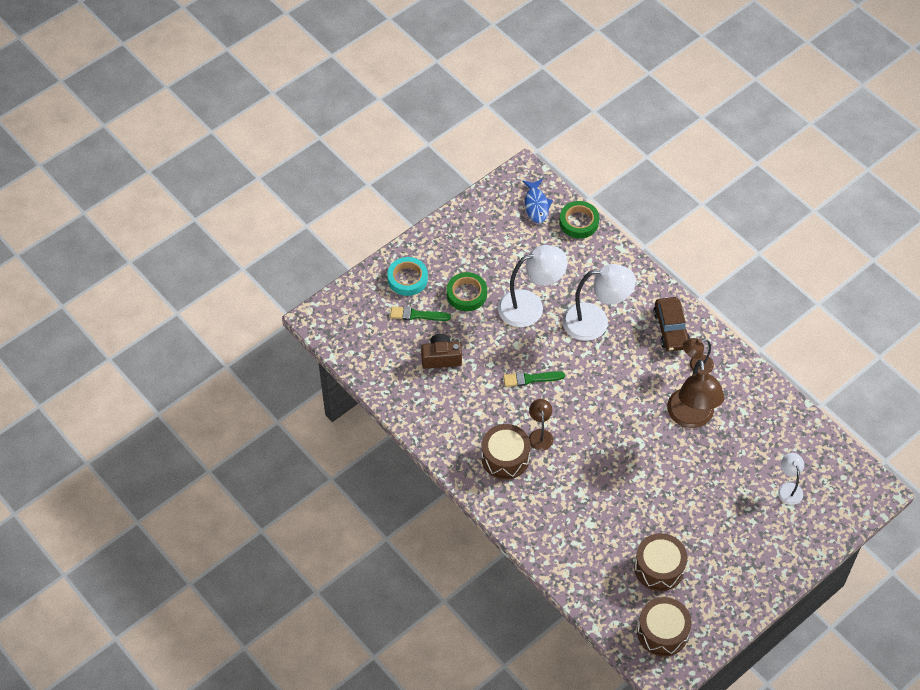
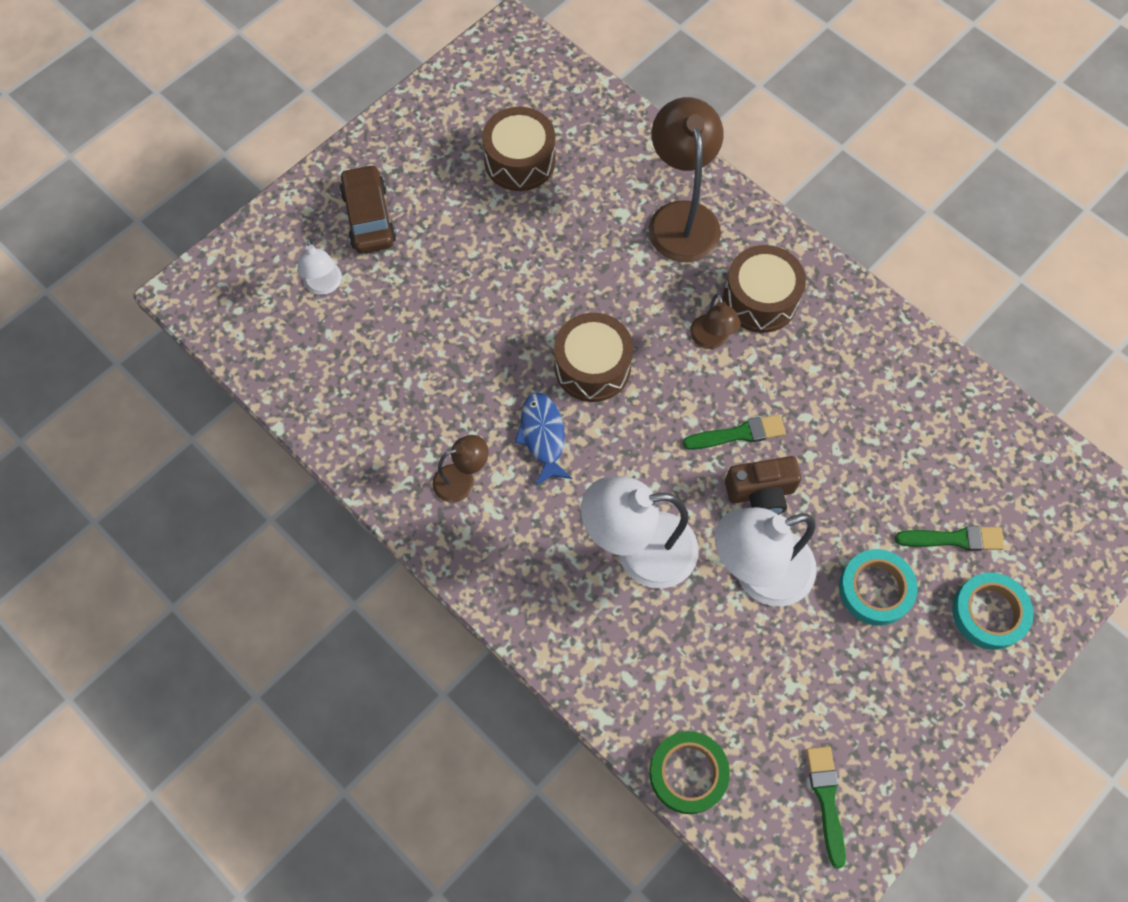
camera: 175 degrees right, 10 degrees up
brown camera [421,334,462,369] -> brown camera moved to [725,456,801,515]
green tape [447,272,487,311] -> turquoise tape [839,549,918,626]
blue fish [522,179,553,223] -> blue fish moved to [515,392,572,486]
brown drum [637,597,692,656] -> brown drum moved to [554,313,633,402]
brown car [653,297,690,351] -> brown car moved to [340,164,396,254]
brown lamp [667,359,725,428] -> brown lamp moved to [649,97,723,262]
none -> green brush [806,746,846,868]

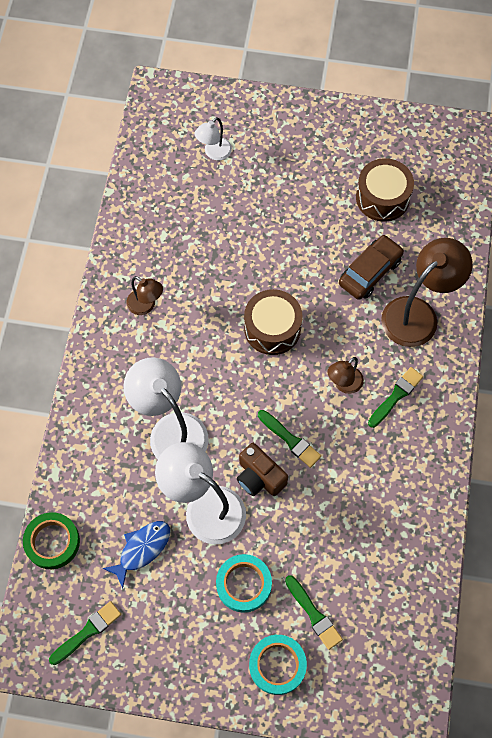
camera: 55 degrees right, 0 degrees up
brown car [340,164,396,254] -> brown car moved to [339,235,404,300]
blue fish [515,392,572,486] -> blue fish moved to [102,521,170,589]
brown drum [723,245,806,333] -> green brush [368,367,423,428]

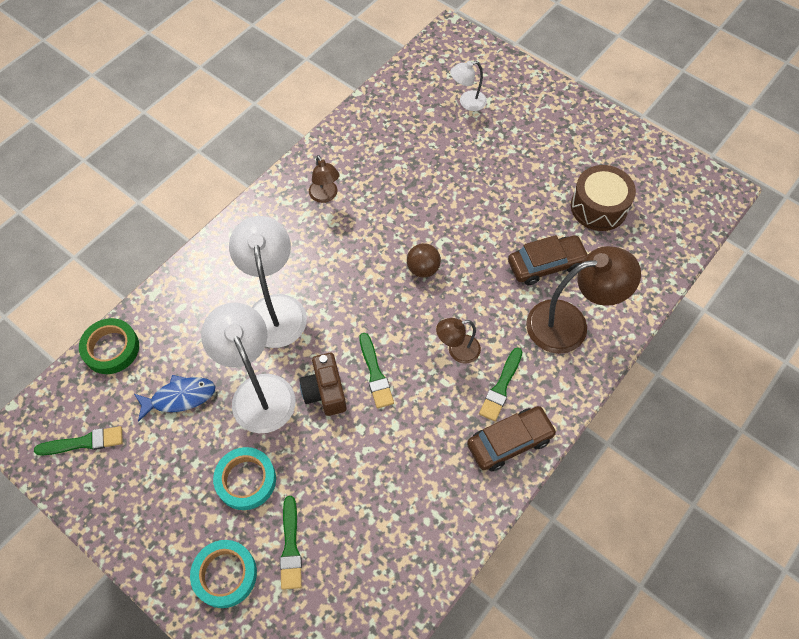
camera: 30 degrees right, 5 degrees down
brown drum [244,289,303,355] -> brown ball [407,243,441,278]
green brush [368,367,423,428] -> green brush turned 135 degrees clockwise [479,347,522,421]
none -> brown car [467,406,557,471]

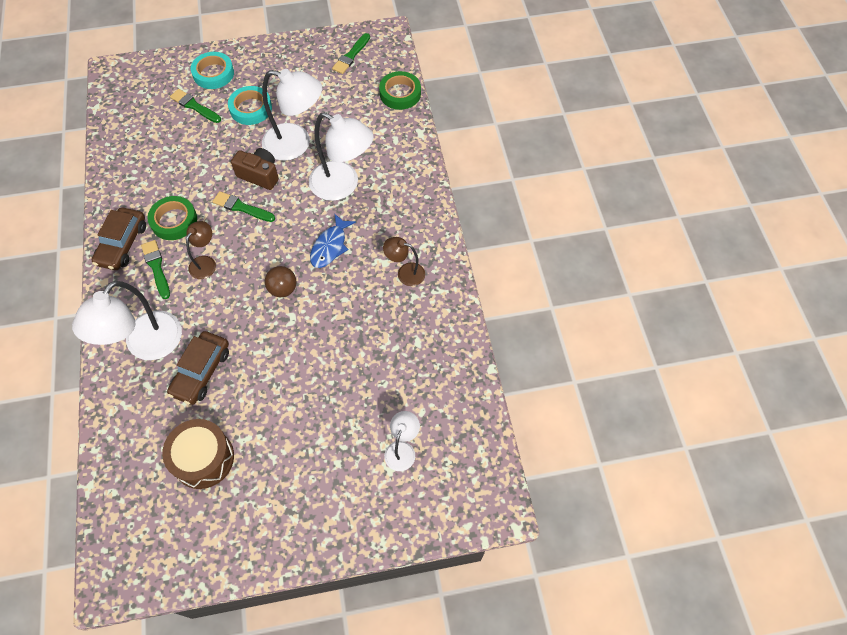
camera: 130 degrees right, 0 degrees up
blue fish [134,375,216,422] -> blue fish moved to [310,214,356,268]
brown lamp [526,246,641,354] -> white lamp [72,281,182,360]
none -> green tape [148,196,197,240]

